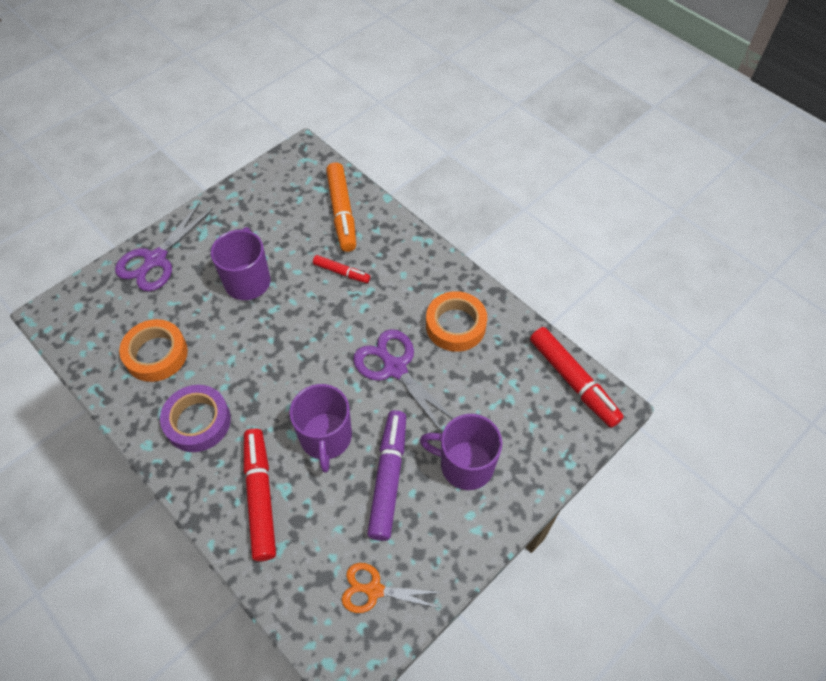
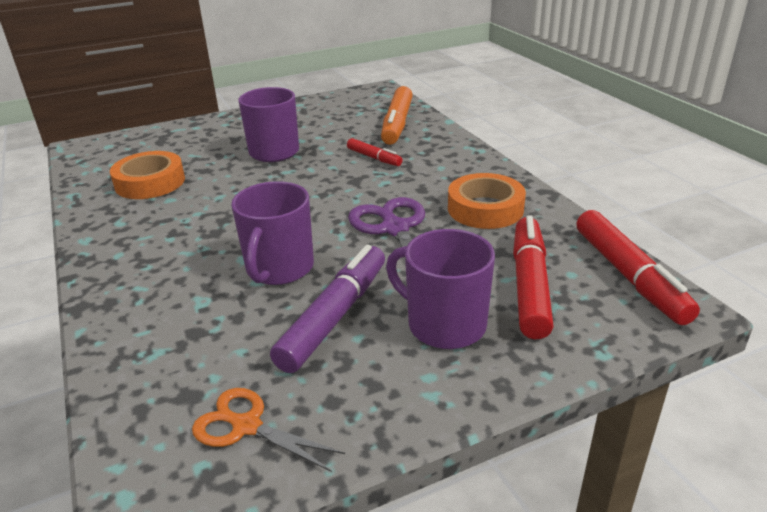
camera: 20 degrees right, 25 degrees down
purple scissors [115,202,213,292] -> none
purple tape [160,385,231,452] -> none
red marker [244,428,276,561] -> red marker moved to [513,215,554,339]

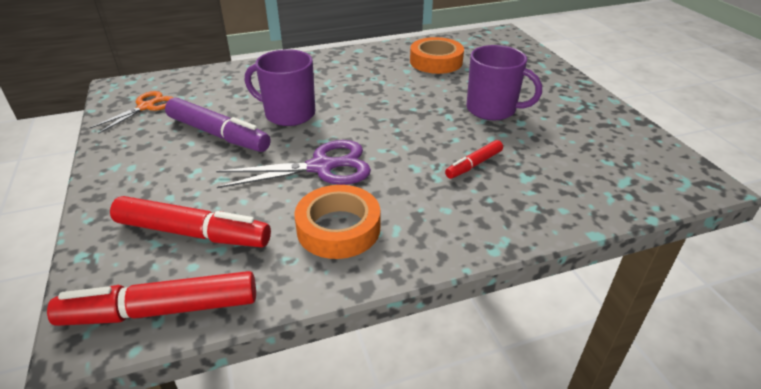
camera: 95 degrees right, 5 degrees up
orange marker [381,86,413,145] -> none
purple mug [386,229,495,349] -> none

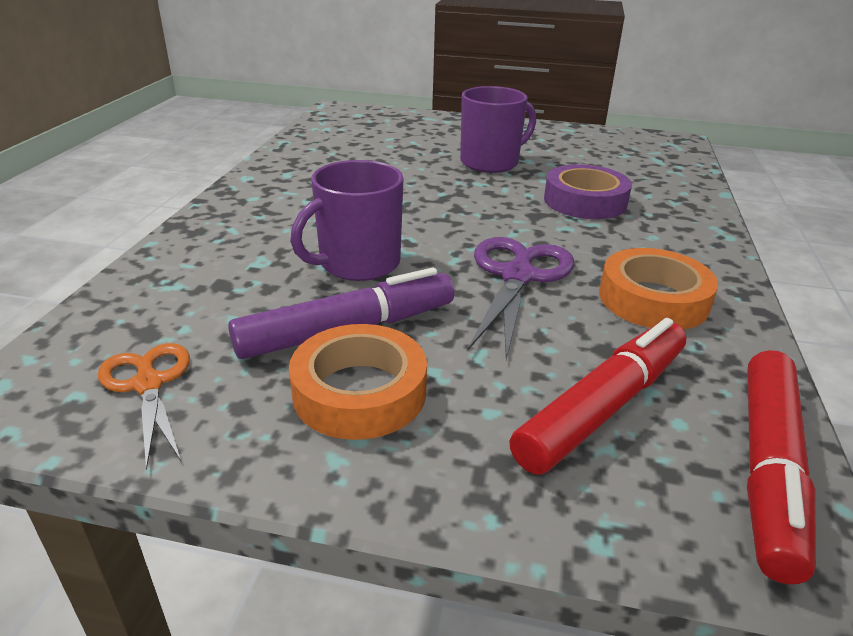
camera: 60 degrees left, 5 degrees down
orange tape [410,37,464,74] -> orange tape moved to [289,324,427,440]
red marker [445,140,503,179] -> purple tape [544,164,632,219]

